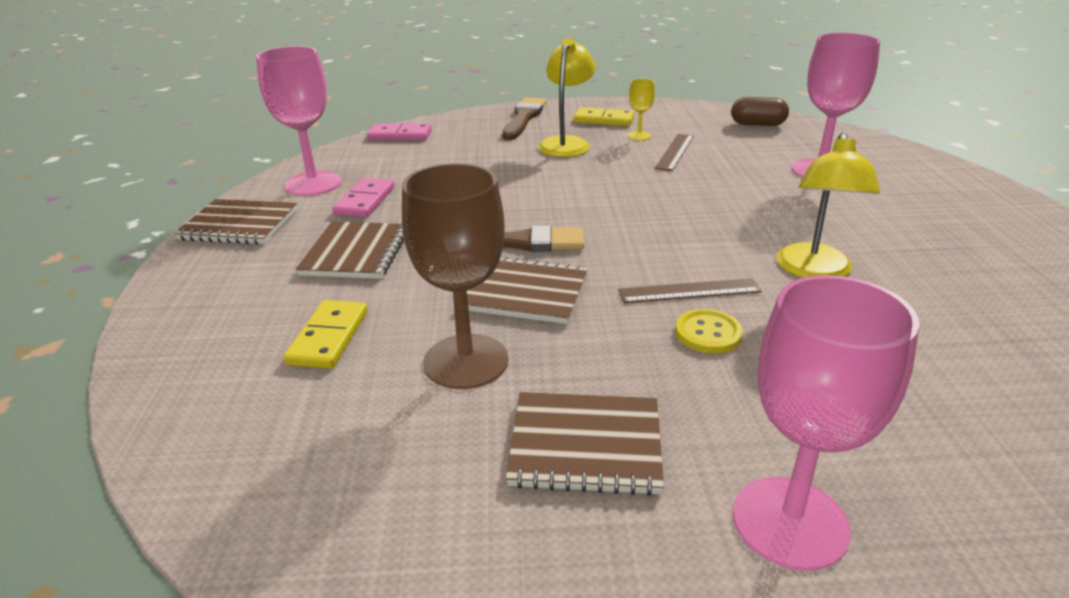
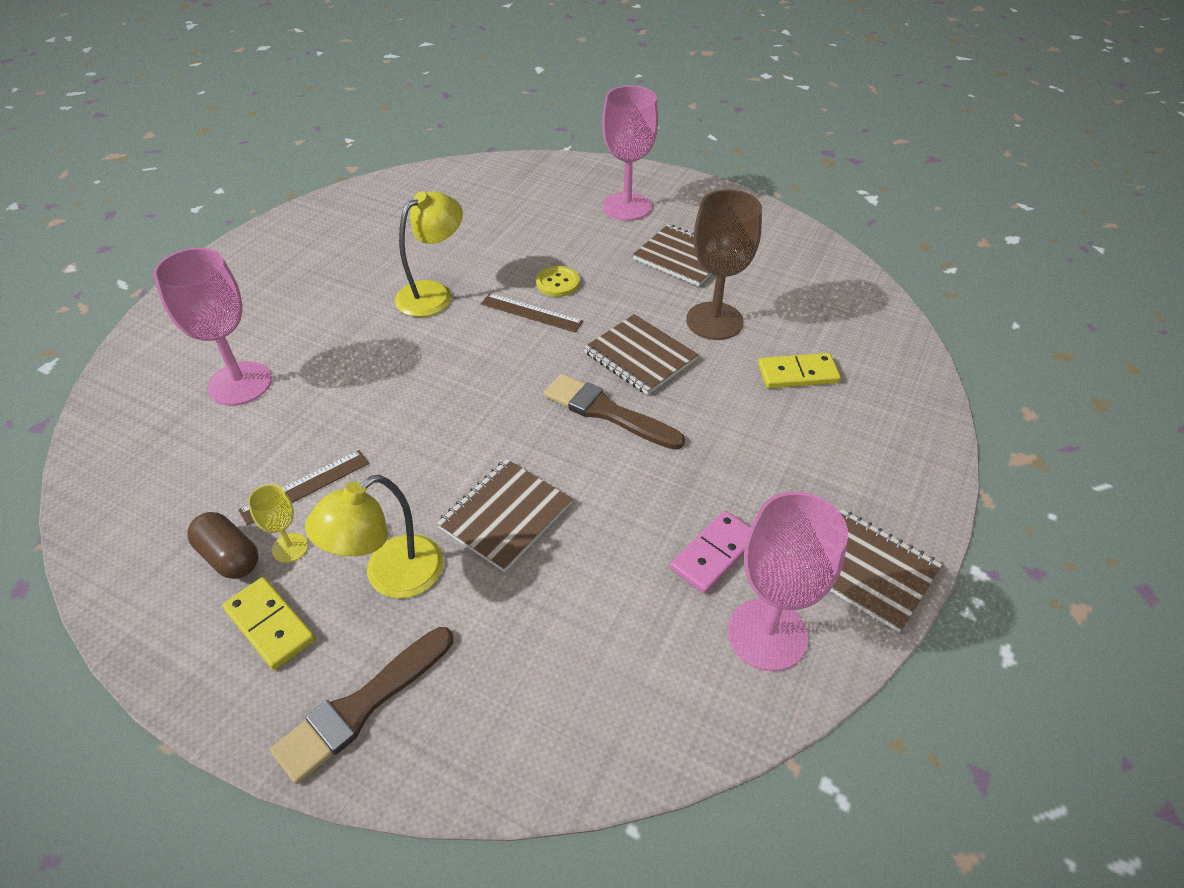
camera: 150 degrees left, 15 degrees up
yellow domino [284,300,368,369] -> yellow domino turned 45 degrees clockwise [758,353,841,388]
brown notebook [296,221,404,279] -> brown notebook moved to [436,459,572,572]
pink domino [367,123,432,140] -> none
brown capsule [731,97,789,126] -> brown capsule moved to [187,512,258,579]

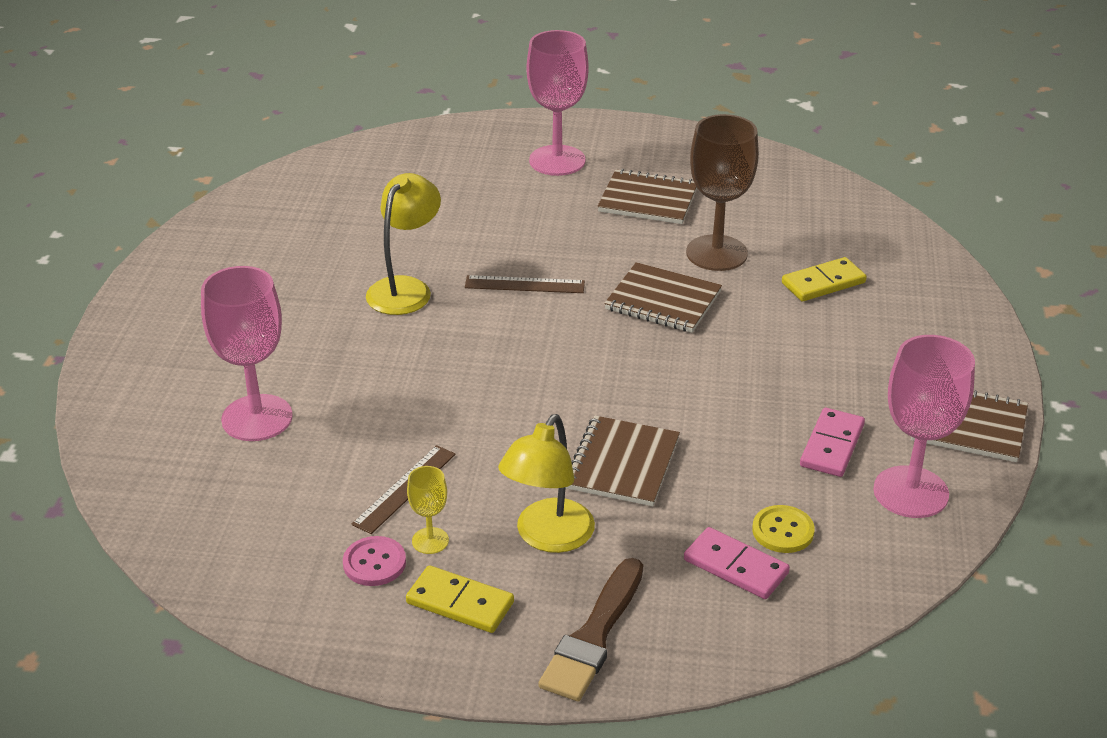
camera: 20 degrees left, 10 degrees down
brown capsule [187,512,258,579] -> pink button [343,536,406,586]
yellow button [536,266,580,297] -> yellow button moved to [752,505,815,553]
brown brush [544,374,685,450] -> none
none -> pink domino [684,527,790,599]

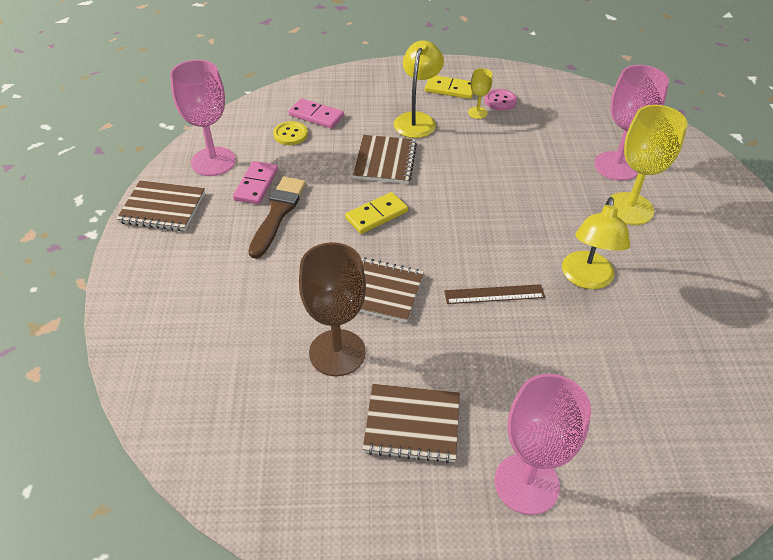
camera: 170 degrees right, 10 degrees up
brown ruler [352,445,456,534] -> none
brown brush [538,558,643,701] -> brown brush moved to [248,177,306,259]
yellow domino [782,257,867,301] -> yellow domino moved to [345,192,408,234]
none -> yellow goblet [610,105,688,225]

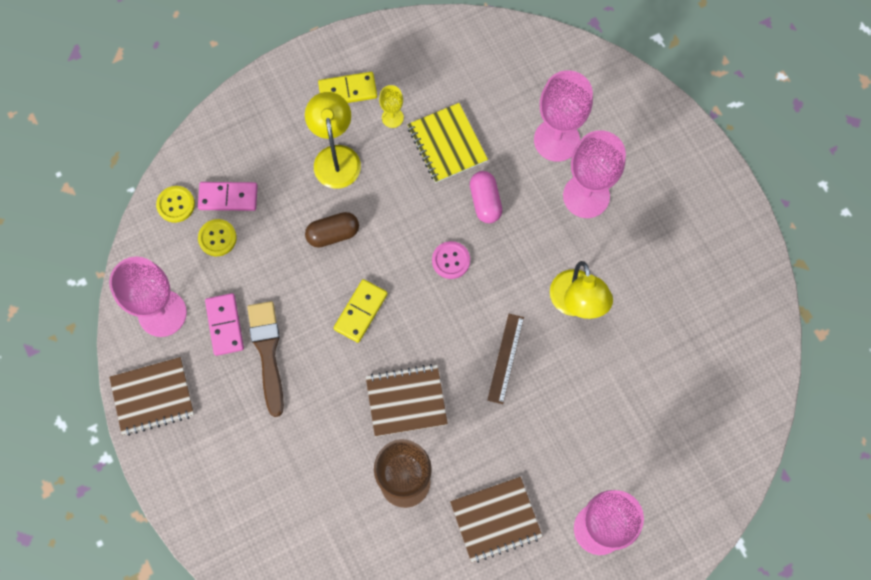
camera: 25 degrees left, 25 degrees up
brown notebook [353,135,417,184] -> brown capsule [305,212,359,248]
brown ruler [444,284,545,304] -> brown ruler turned 45 degrees counterclockwise [487,314,524,404]
pink button [484,89,517,111] -> pink button moved to [432,241,470,279]
yellow goblet [610,105,688,225] -> pink goblet [563,130,626,218]
none -> yellow button [156,186,195,223]
none -> yellow notebook [407,103,488,183]
none -> pink capsule [470,171,502,223]

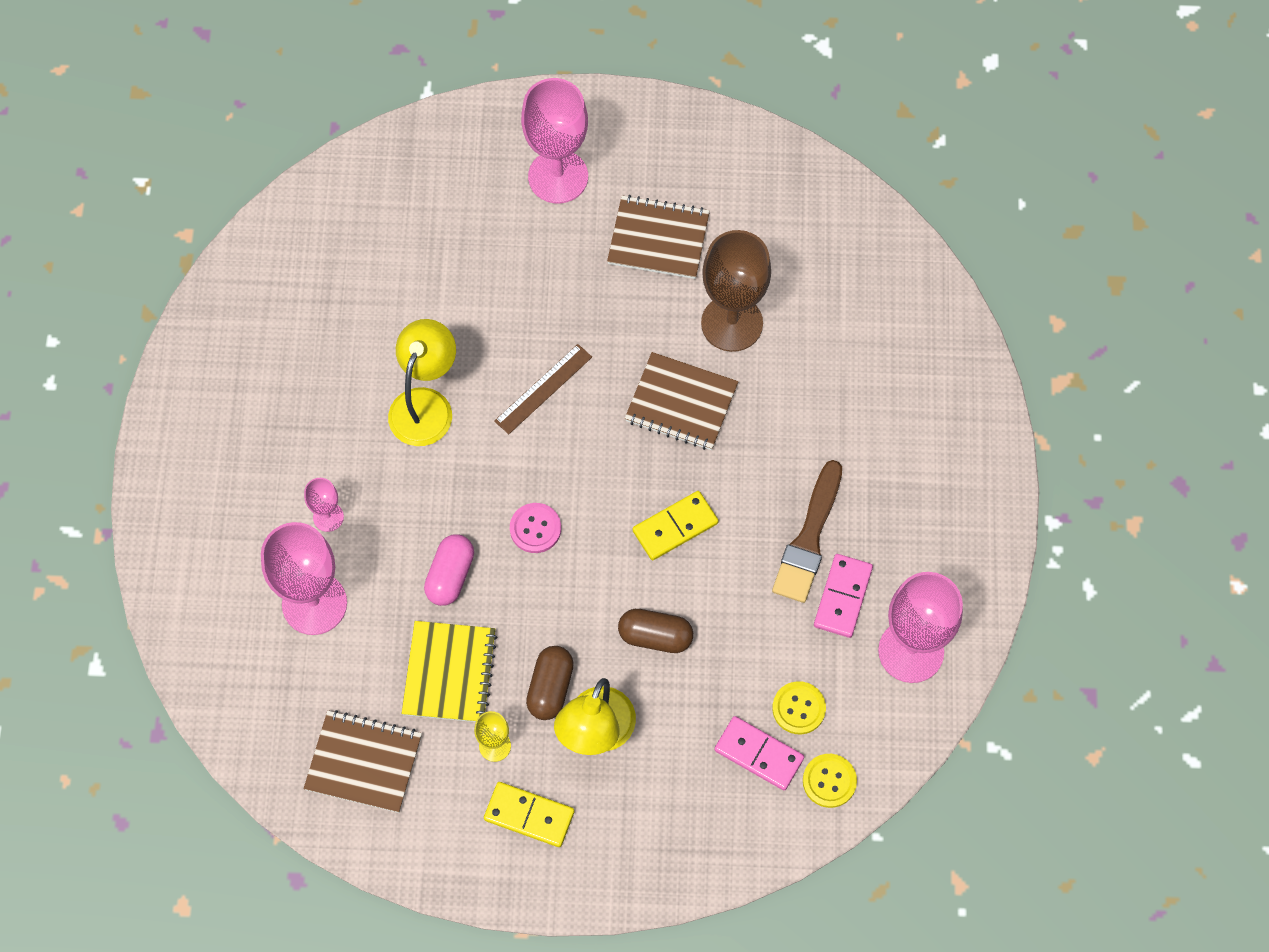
camera: 150 degrees left, 5 degrees down
brown notebook [109,357,194,436] -> brown notebook moved to [303,710,422,813]
pink goblet [563,130,626,218] -> pink goblet [304,478,344,532], size x0.48
none -> brown capsule [526,646,574,720]

